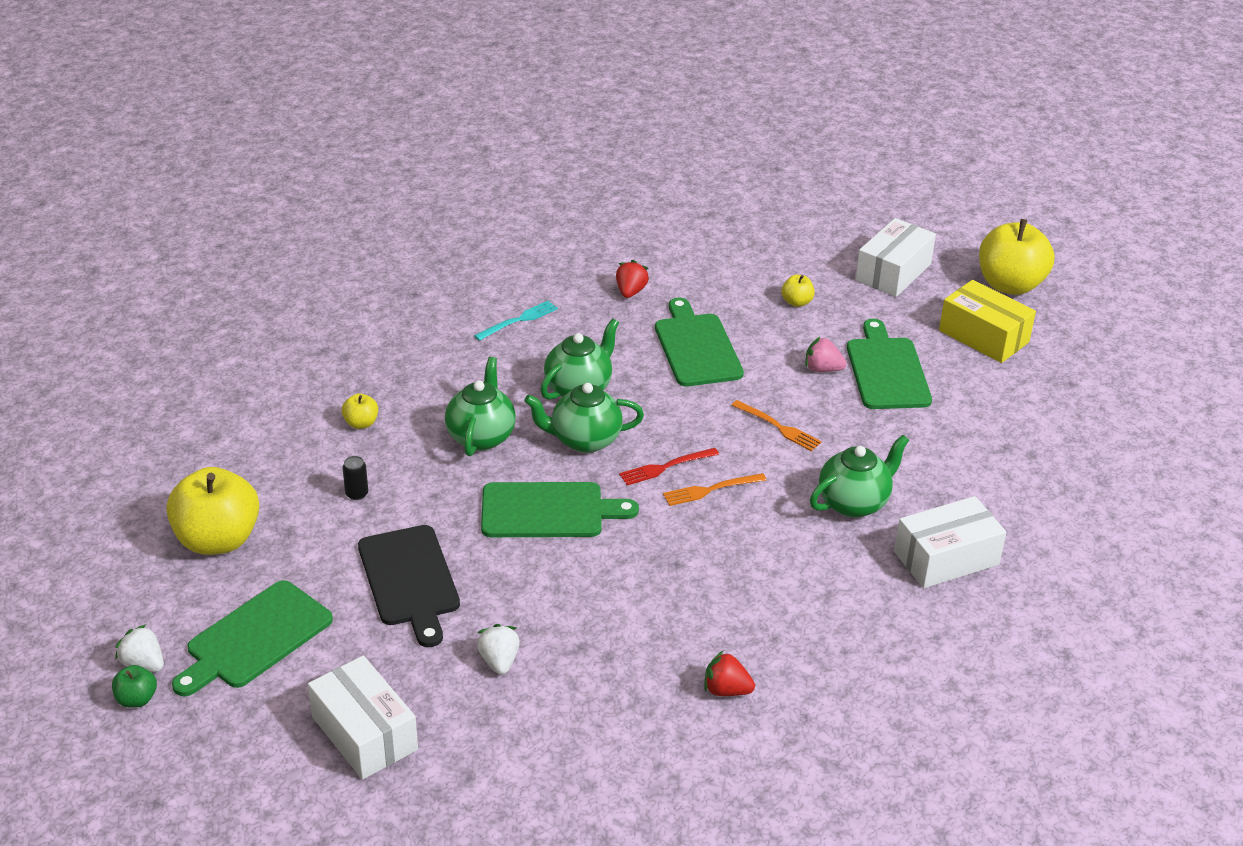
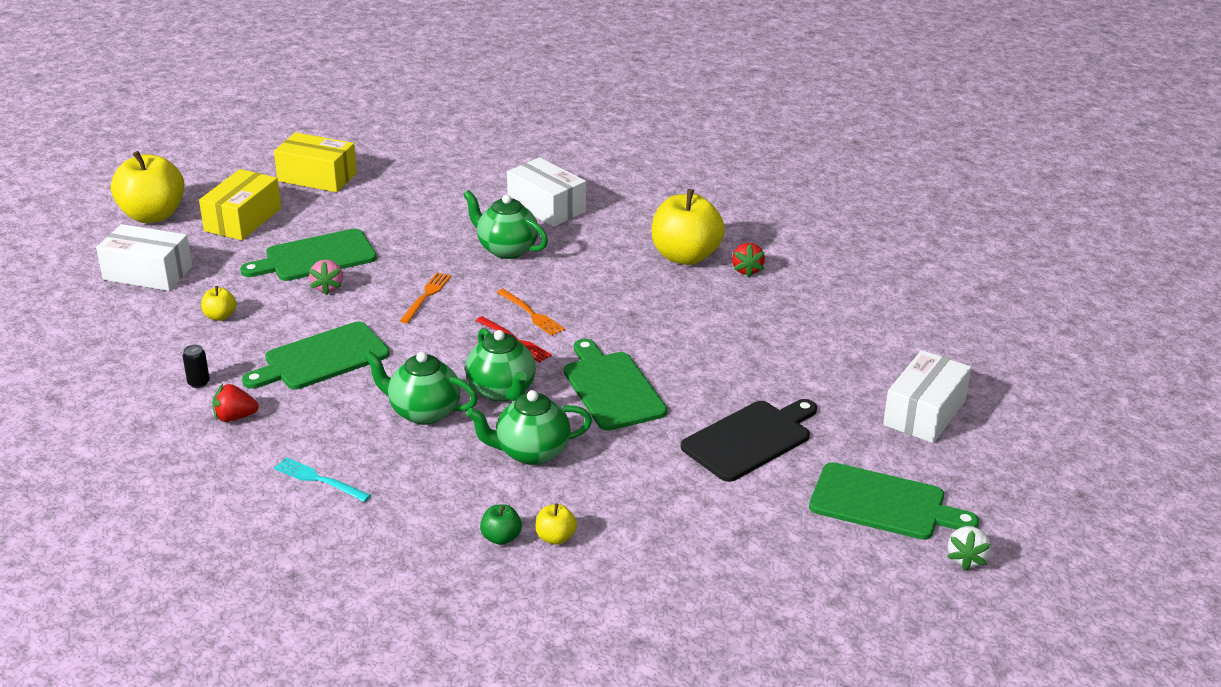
camera: 110 degrees left, 5 degrees down
green apple [112,665,157,708] -> green apple moved to [480,504,522,545]
yellow apple [166,467,259,555] -> yellow apple moved to [652,189,725,265]
black can [342,456,368,500] -> black can moved to [183,345,210,388]
white strawberry [477,624,520,675] -> none
none -> yellow box [274,132,357,192]

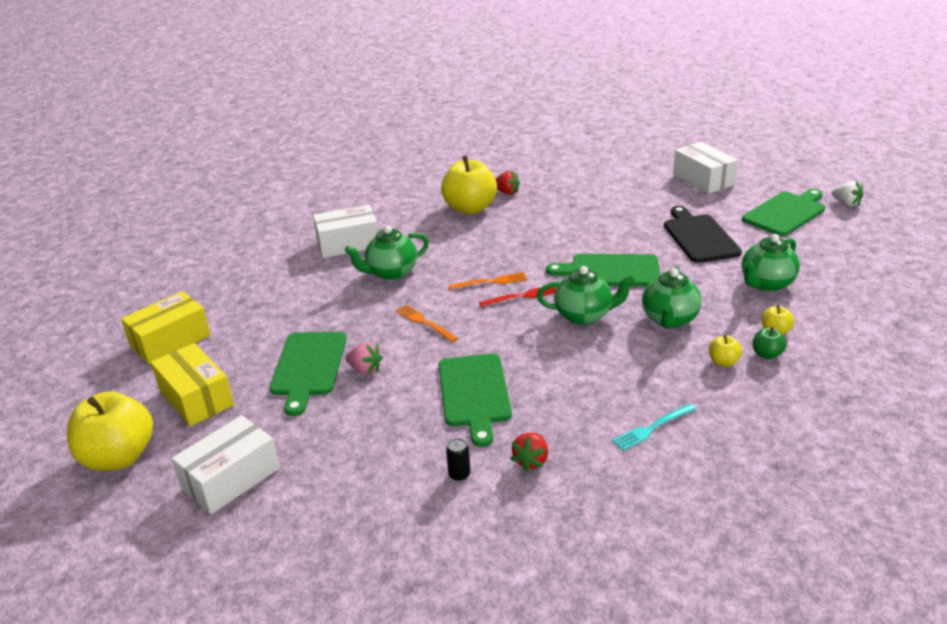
camera: 60 degrees left, 0 degrees up
yellow apple [201,286,236,321] -> yellow apple moved to [709,335,742,367]
green teapot [364,351,478,425] -> green teapot moved to [742,234,800,292]

